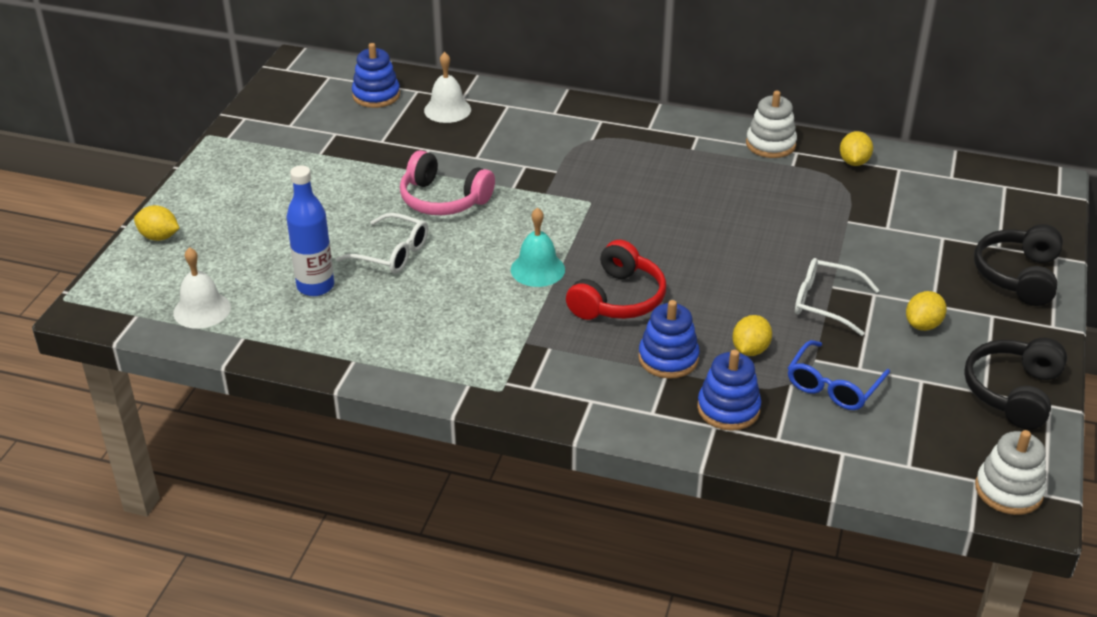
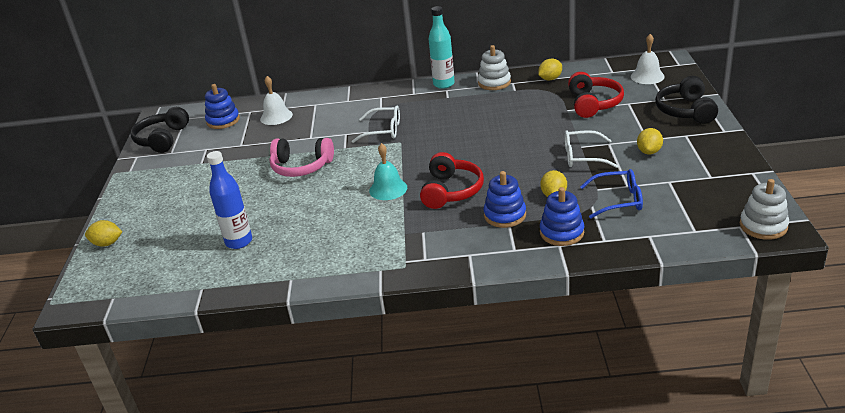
camera: 15 degrees left, 5 degrees down
white bell [173,247,231,329] -> white bell moved to [631,34,665,84]
white glasses [336,213,428,274] -> white glasses moved to [352,106,400,143]
blue glasses [788,340,890,410] -> blue glasses turned 105 degrees counterclockwise [580,169,643,219]
yellow lemon [840,131,873,166] -> yellow lemon turned 60 degrees clockwise [538,59,562,81]
black headphones [964,338,1067,430] -> black headphones moved to [130,107,189,153]
none -> turquoise bottle [429,6,455,89]
none -> red headphones [568,72,624,118]

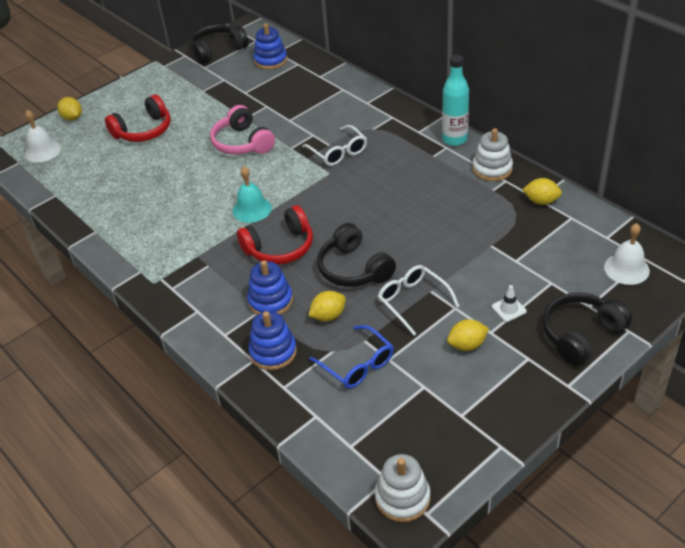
camera: 50 degrees right, 10 degrees up
blue bottle [207,151,252,249] -> none
white bell [260,76,293,125] -> white bell moved to [25,110,61,162]
red headphones [568,72,624,118] -> red headphones moved to [105,94,171,142]
none -> black headphones [317,223,396,287]
none -> white traffic cone [492,285,527,322]

